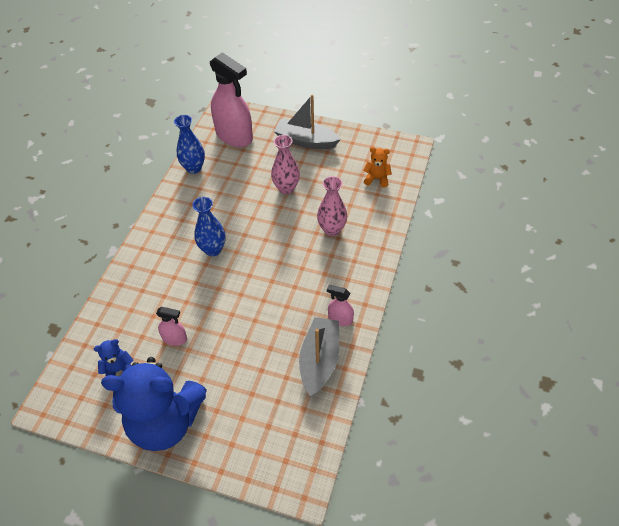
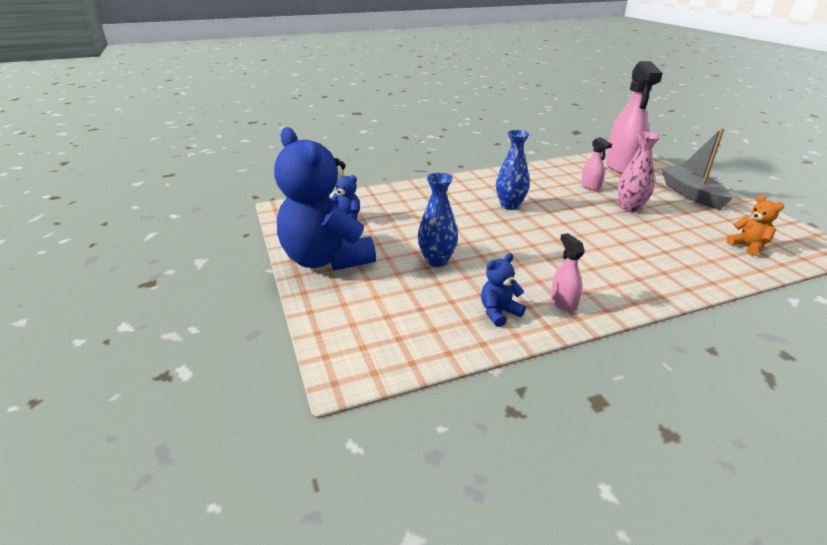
camera: 50 degrees right, 20 degrees down
pink spray bottle [156,307,187,346] -> pink spray bottle moved to [581,137,612,191]
blue vase [174,115,205,174] -> blue vase moved to [418,173,458,267]
grey boat [299,317,339,397] -> blue teddy bear [481,253,526,327]
pink vase [317,176,347,236] -> none

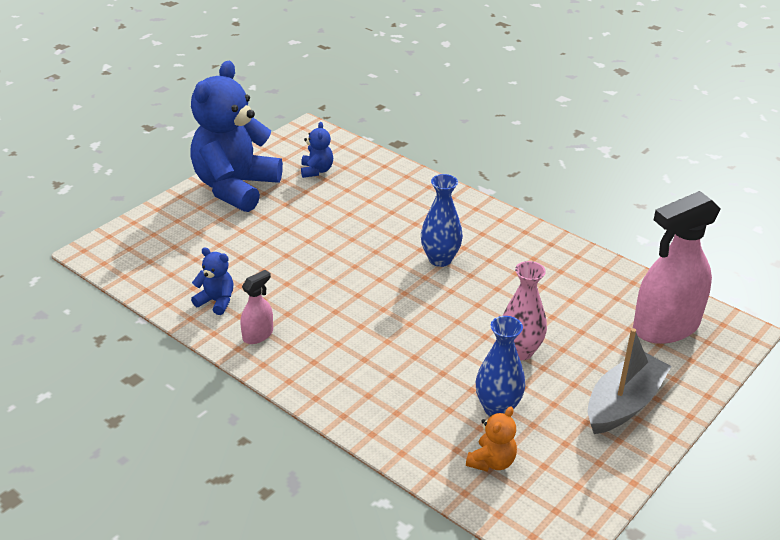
camera: 60 degrees right, 5 degrees up
blue vase [418,173,458,267] -> blue vase moved to [476,316,525,416]
pink spray bottle [581,137,612,191] -> none

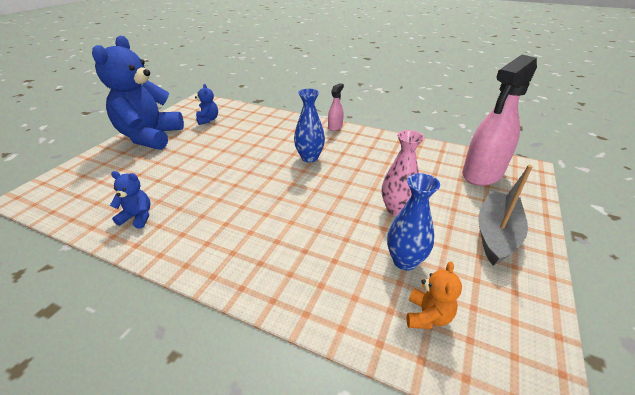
camera: 15 degrees left, 0 degrees up
pink spray bottle [240,270,273,344] -> pink spray bottle moved to [328,83,344,131]

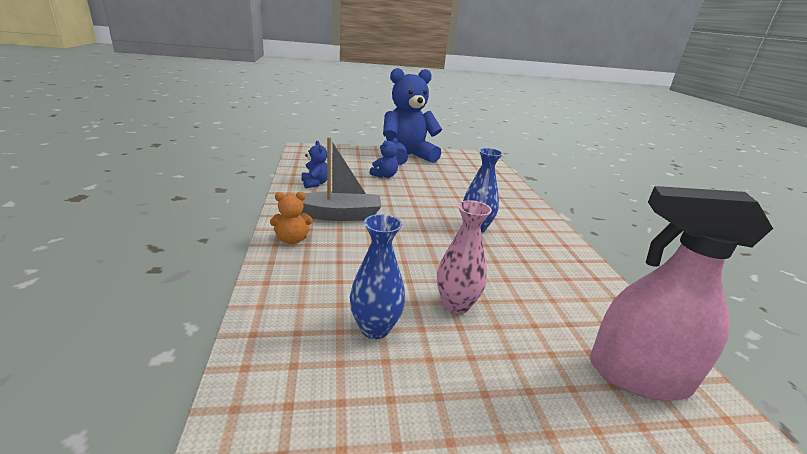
camera: 55 degrees right, 10 degrees down
blue teddy bear [195,84,218,125] -> blue teddy bear moved to [370,138,398,178]
pink spray bottle [328,83,344,131] -> none
orange teddy bear [407,261,462,329] -> orange teddy bear moved to [270,192,313,244]
grey boat [478,165,533,266] -> grey boat moved to [300,137,382,221]

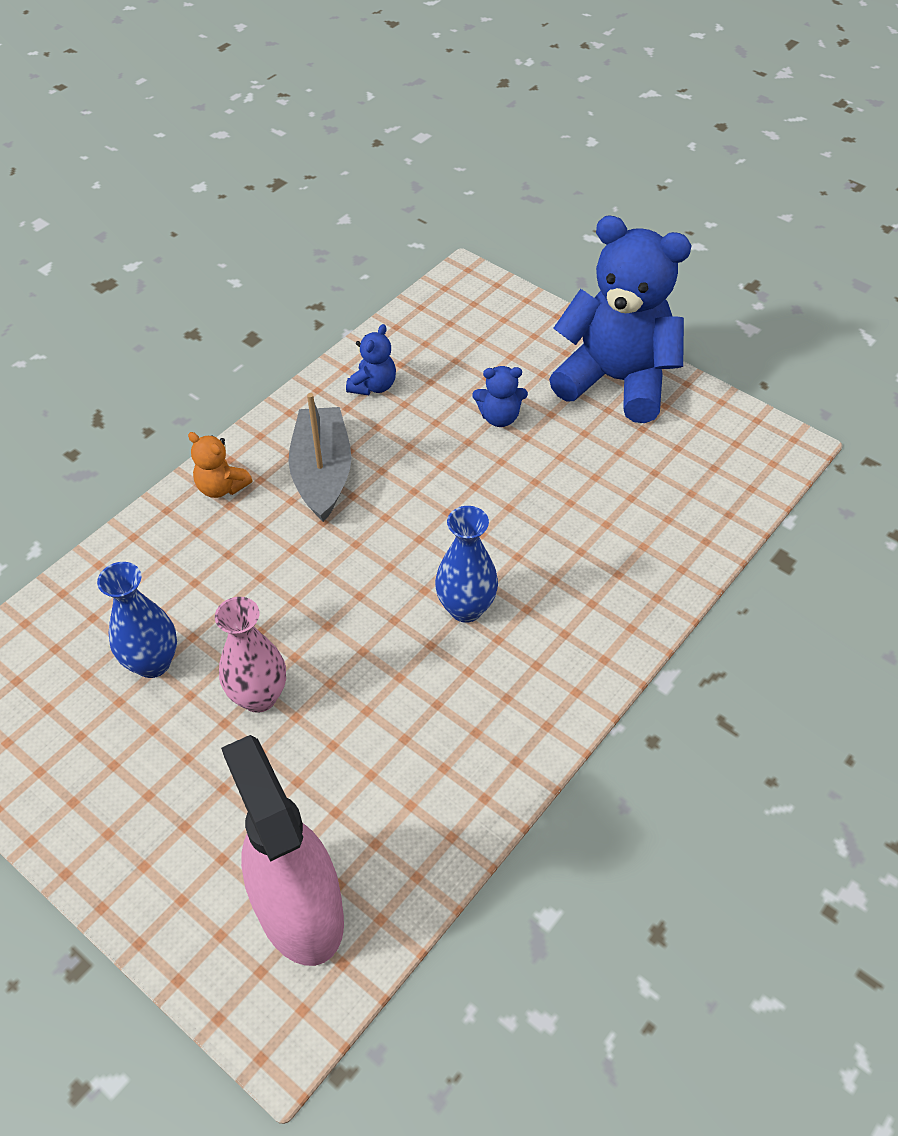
camera: 50 degrees right, 25 degrees up
grey boat [300,137,382,221] -> grey boat turned 135 degrees counterclockwise [288,393,352,522]

